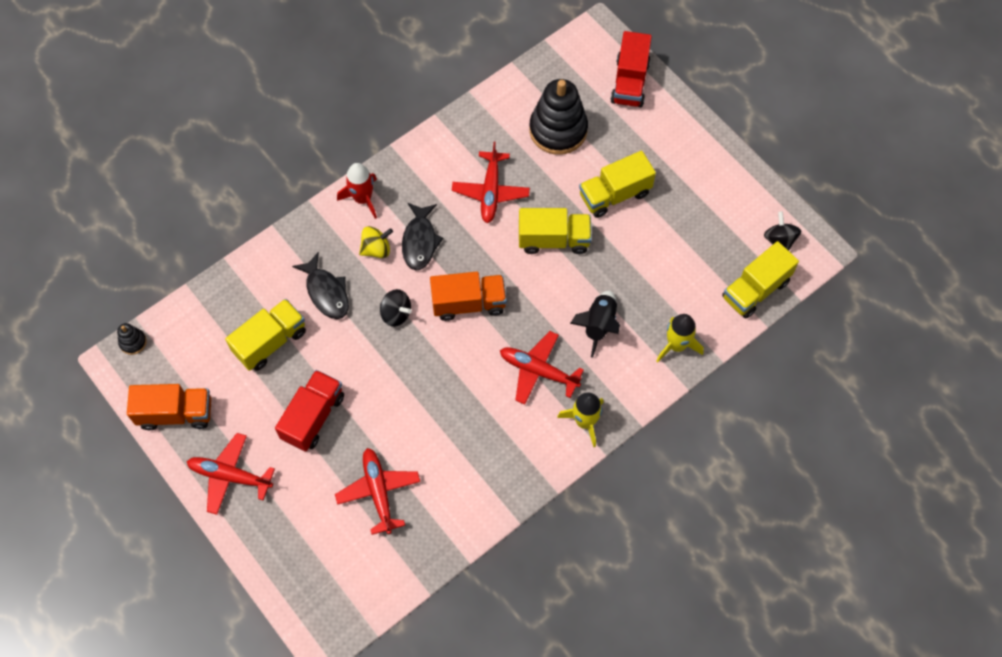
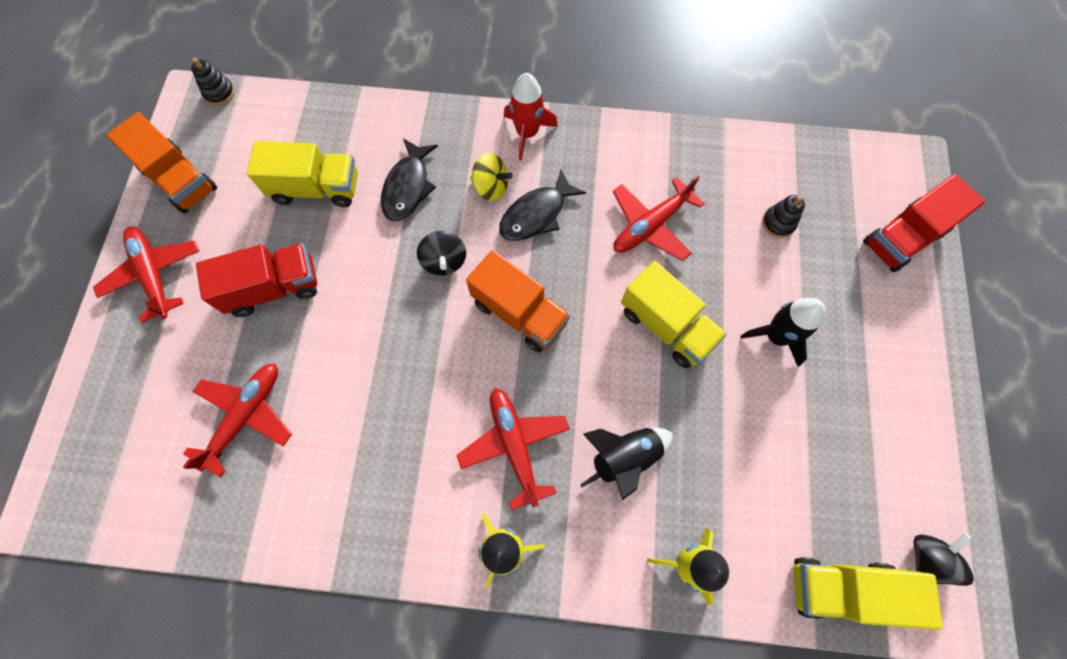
camera: 45 degrees right, 5 degrees up
black stacking toy [529,79,588,155] -> black stacking toy [762,195,805,238], size x0.43
yellow truck [579,151,656,218] -> black rocket [740,298,825,367]

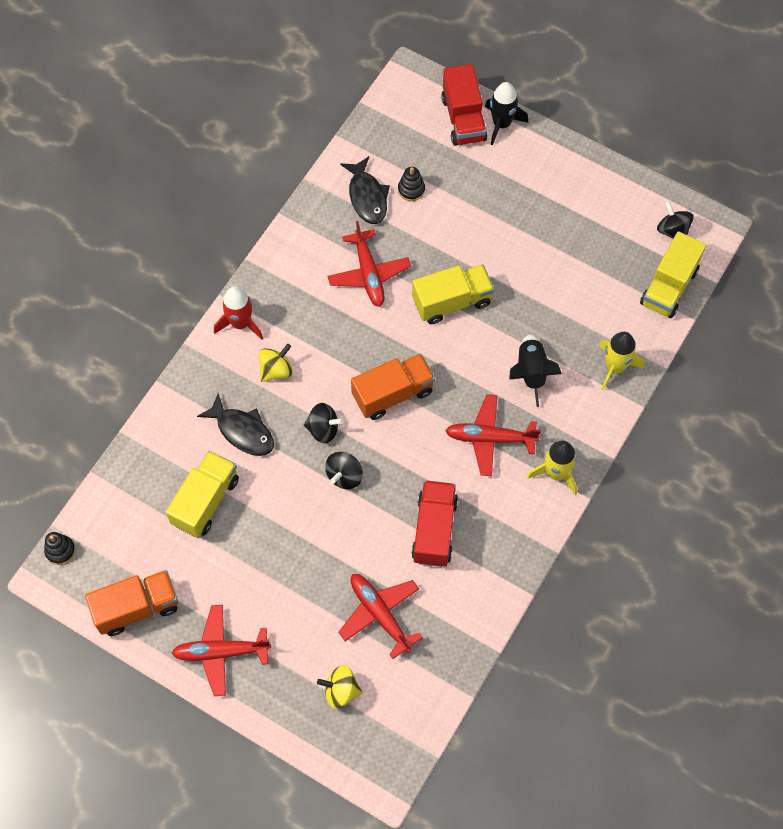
camera: 65 degrees left, 5 degrees down
red truck [196,244,317,317] -> red truck moved to [411,480,458,567]
black fish [499,170,586,241] -> black fish moved to [340,156,390,224]
black rocket [740,298,825,367] -> black rocket moved to [485,82,528,145]
none -> yellow spinning top [317,665,363,709]
none -> black spinning top [325,452,363,489]

